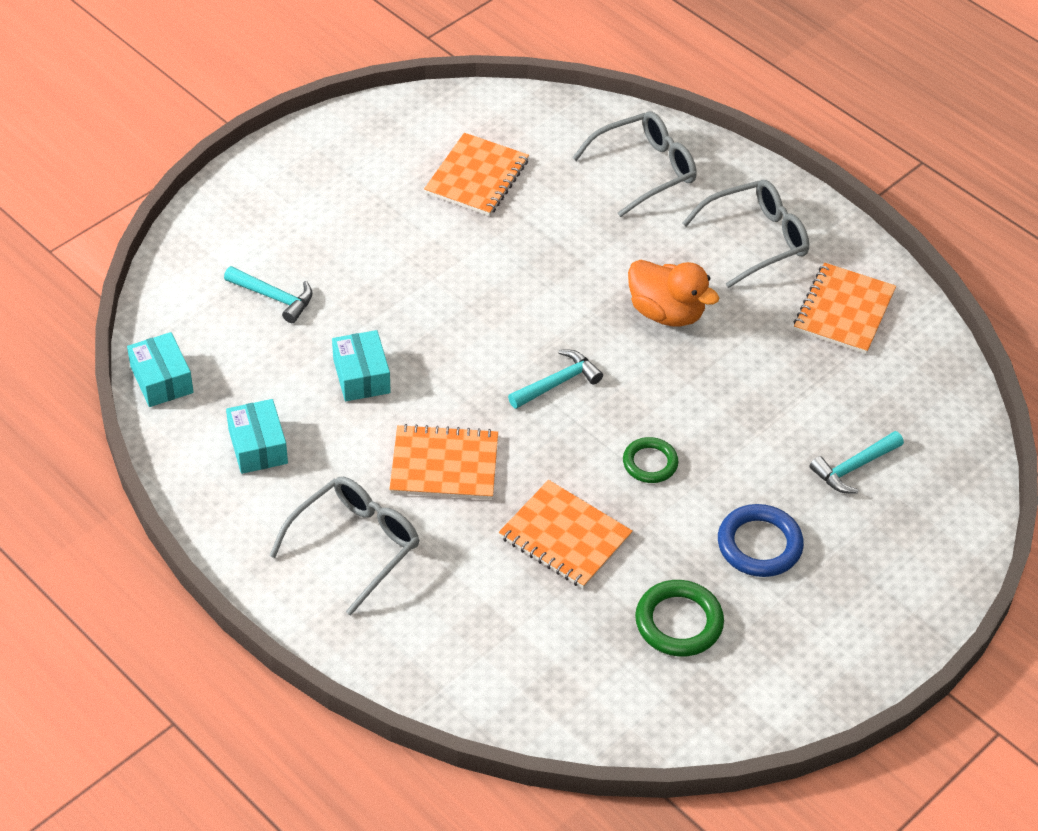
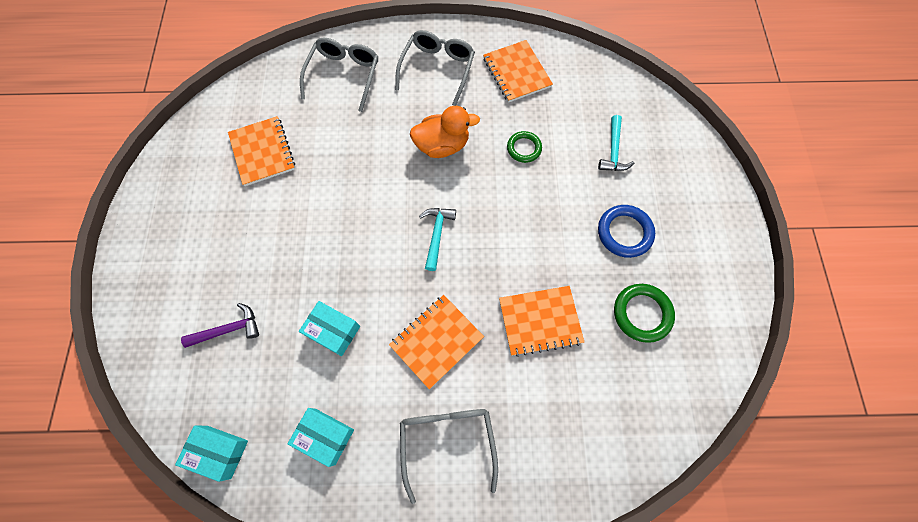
camera: 45 degrees left, 20 degrees up
turquoise hammer [224,266,313,323] -> purple hammer [181,303,259,348]
green ring [623,437,678,483] -> green ring moved to [507,131,542,163]

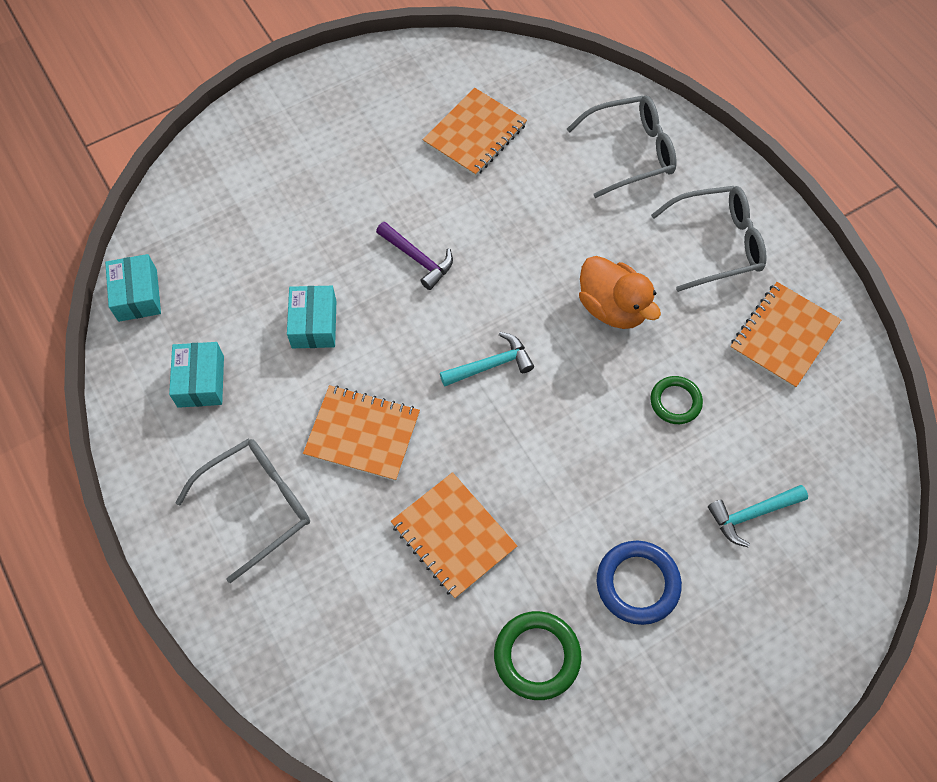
camera: 60 degrees right, 5 degrees down
purple hammer [181,303,259,348] -> purple hammer moved to [376,222,453,290]

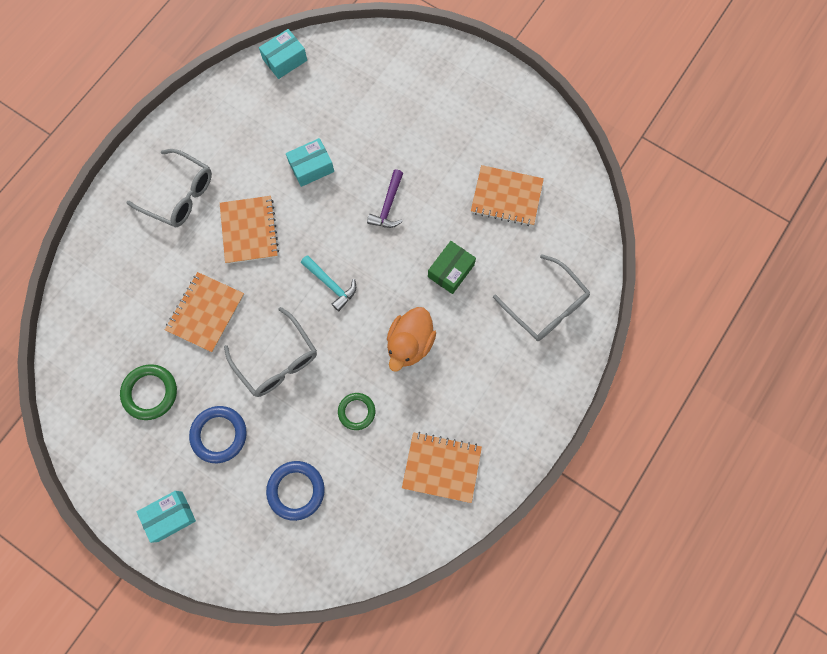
camera: 65 degrees right, 10 degrees up
turquoise box [169,342,224,408] -> turquoise box moved to [137,491,196,543]
grey glasses [651,186,767,292] -> grey glasses moved to [224,307,317,397]
turquoise hammer [708,485,808,547] -> blue ring [266,461,325,521]
none -> green box [428,241,476,294]

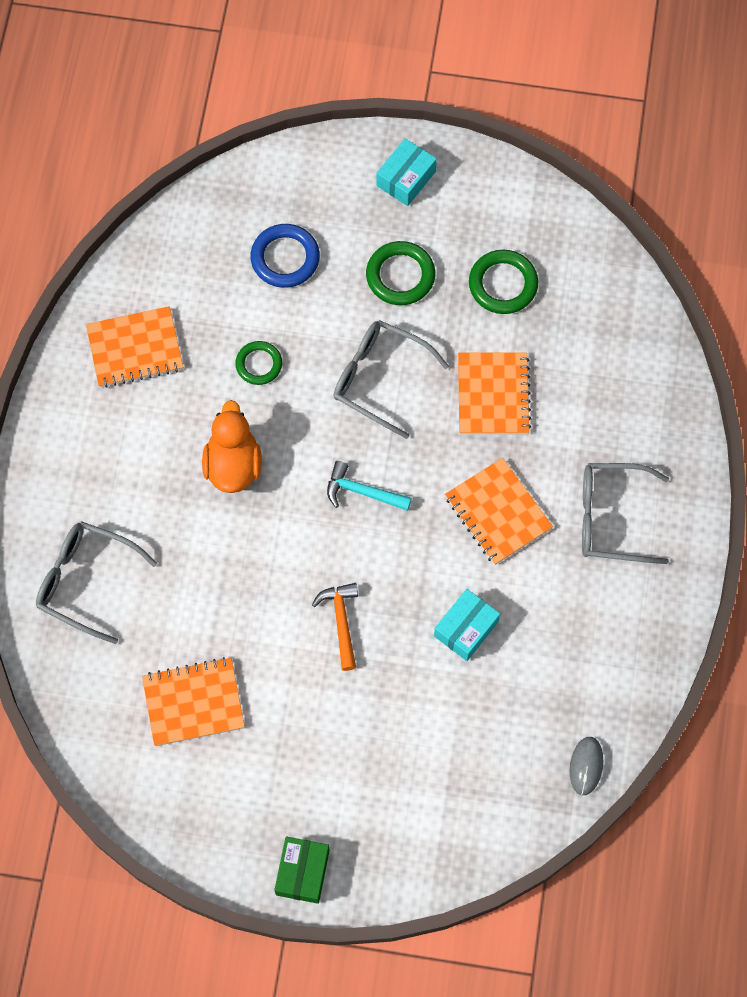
camera: 155 degrees right, 5 degrees down
blue ring [189,406,247,463] -> green ring [366,241,435,305]
turquoise box [259,29,307,79] -> grey mouse [569,737,603,795]
purple hammer [367,169,403,228] -> orange hammer [312,583,358,671]
green box [428,241,476,294] -> green box moved to [274,837,330,904]

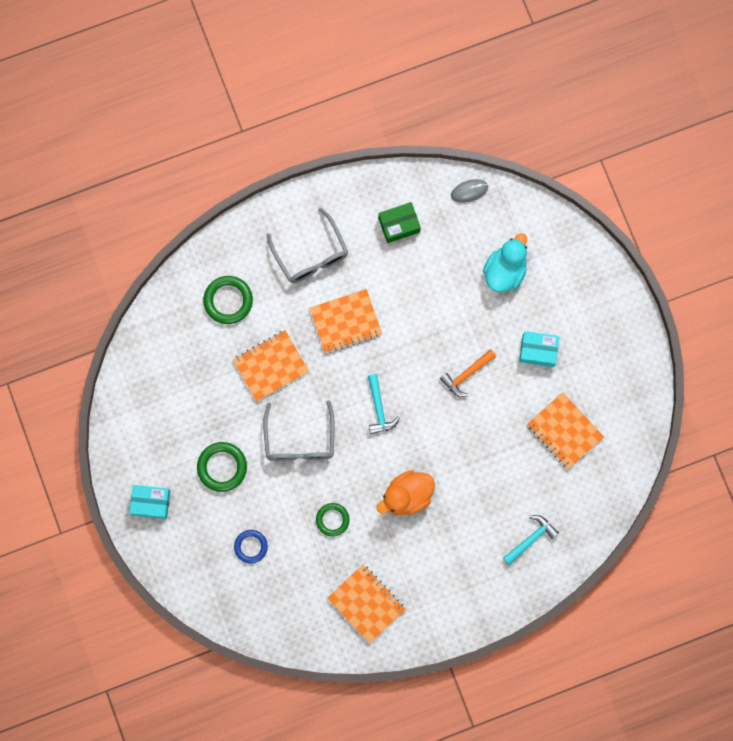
camera: 120 degrees left, 10 degrees up
grey glasses [36,521,157,644] -> turquoise hammer [503,515,559,565]
blue ring [251,224,320,288] -> blue ring [234,530,268,563], size x0.67
green box [274,837,330,904] -> green box moved to [378,202,421,243]
turquoise box [434,589,500,661] -> turquoise box moved to [519,331,560,367]
orange notebook [445,458,553,565] -> orange notebook turned 45 degrees clockwise [310,289,382,353]
green ring [469,250,538,314] -> green ring moved to [203,276,253,324]
none -> turquoise duck [483,233,527,292]

